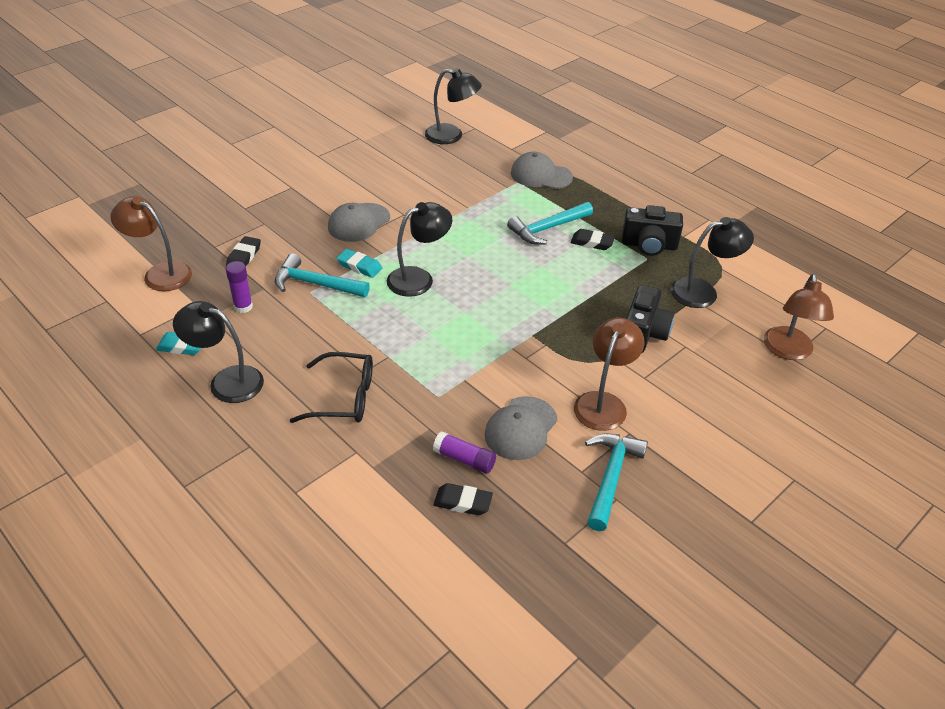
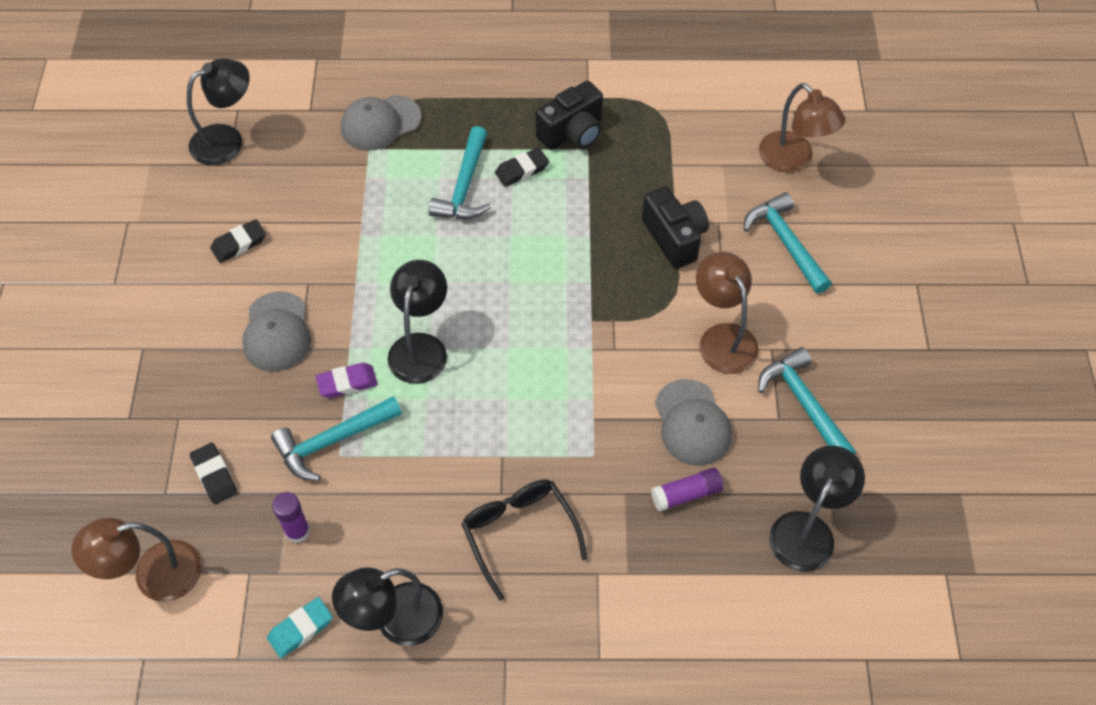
camera: 45 degrees left, 15 degrees up
black glasses [290,352,373,423] -> black glasses turned 75 degrees counterclockwise [462,479,588,601]
turquoise eraser [337,249,382,278] -> purple eraser [315,363,378,398]
black eraser [434,483,493,515] -> black eraser moved to [210,219,266,263]
black lamp [671,217,754,308] -> black lamp moved to [769,445,865,572]
none -> turquoise hammer [743,192,832,294]

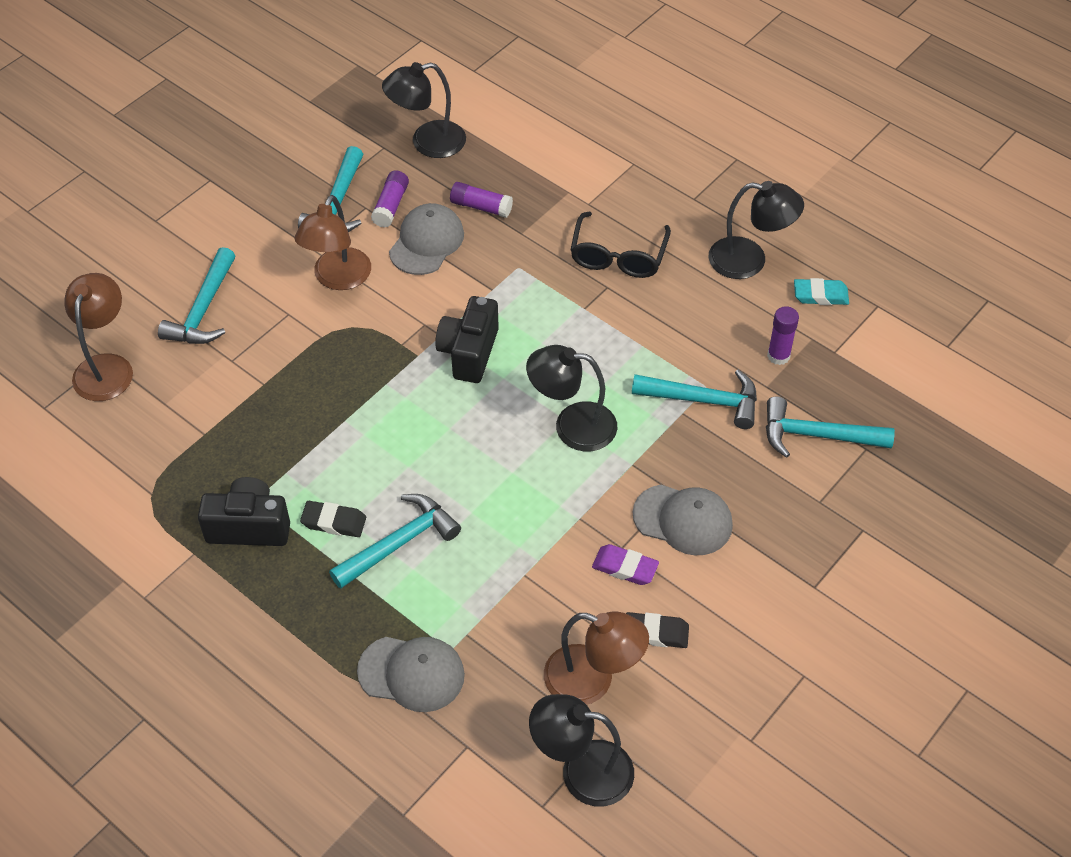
camera: 140 degrees left, 5 degrees down
brown lamp [72,518,202,602] -> brown lamp moved to [544,611,649,705]
black eraser [190,443,237,504] -> turquoise hammer [766,397,895,458]
grey cap [242,291,311,372] -> grey cap turned 75 degrees clockwise [633,485,733,555]
purple eraser [315,363,378,398] -> purple eraser moved to [592,544,659,585]
black lamp [387,260,447,384] -> black lamp turned 45 degrees clockwise [526,345,617,451]
black camera [642,186,709,269] -> black camera moved to [435,296,499,383]
none -> purple glue stick [371,171,409,228]

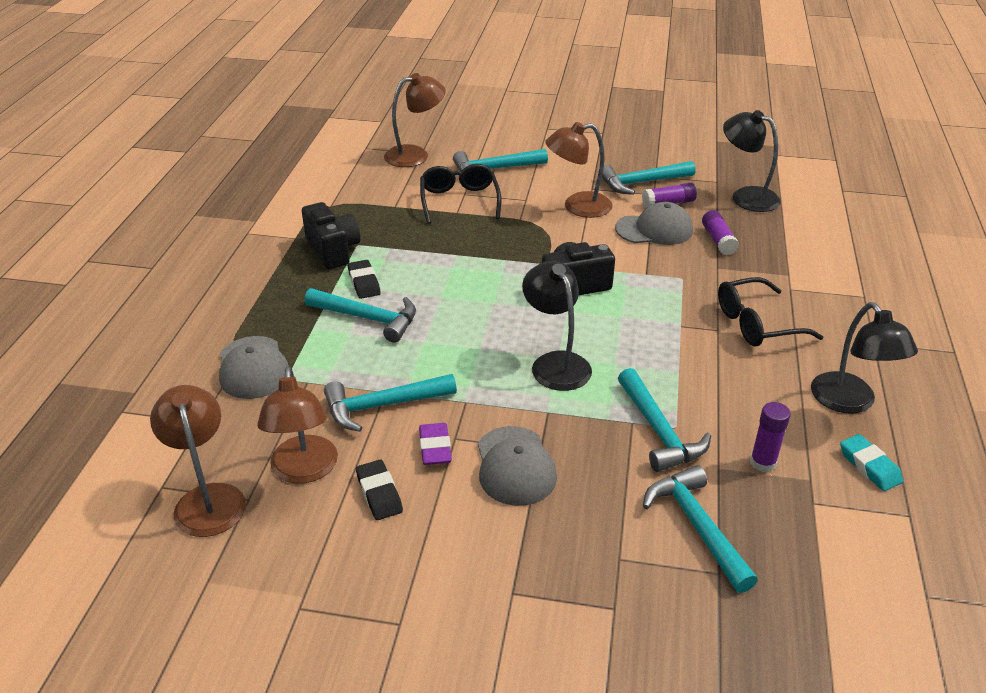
camera: 60 degrees right, 15 degrees down
black lamp [529,694,634,807] -> brown lamp [150,385,246,537]
none -> turquoise hammer [324,374,457,432]
none -> black glasses [420,164,501,224]

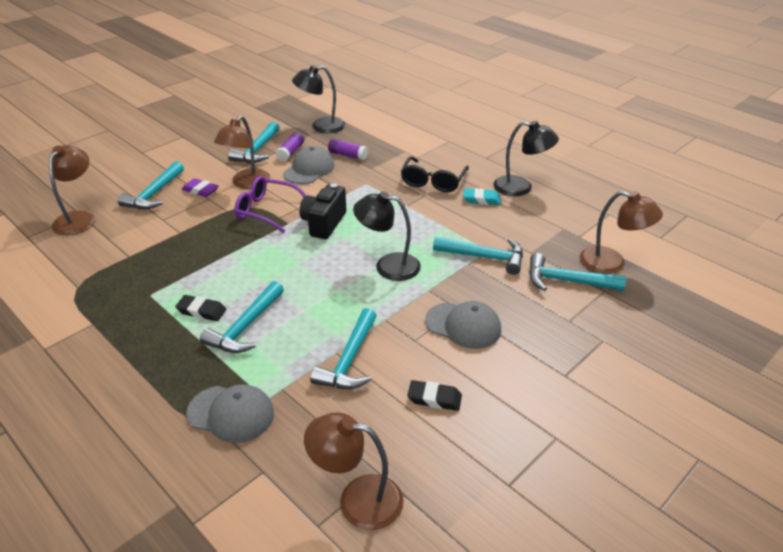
camera: 55 degrees left, 0 degrees up
brown lamp [258,366,338,484] -> brown lamp moved to [580,191,663,274]
black camera [302,202,360,269] -> none
turquoise hammer [304,288,416,343] -> turquoise hammer turned 150 degrees clockwise [200,281,284,353]
purple eraser [419,423,452,465] -> purple eraser moved to [182,178,219,197]
black glasses [420,164,501,224] -> none
purple glue stick [750,402,791,472] -> none
turquoise eraser [840,434,903,491] -> turquoise eraser moved to [463,188,500,205]
none -> purple glasses [234,176,306,233]

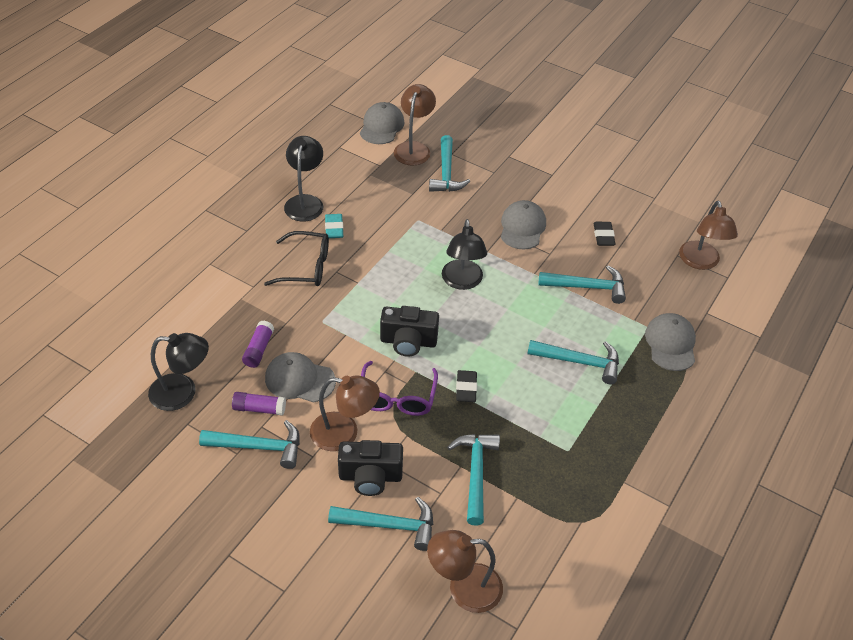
camera: 105 degrees left, 10 degrees up
black eraser [175,295,226,321] -> black eraser moved to [456,370,477,402]
purple eraser [182,178,219,197] -> black camera [338,440,403,496]
black lamp [292,65,346,133] -> black lamp turned 60 degrees counterclockwise [148,333,209,411]
turquoise hammer [433,237,523,275] -> turquoise hammer moved to [447,434,500,526]
none -> grey cap [360,102,404,144]

